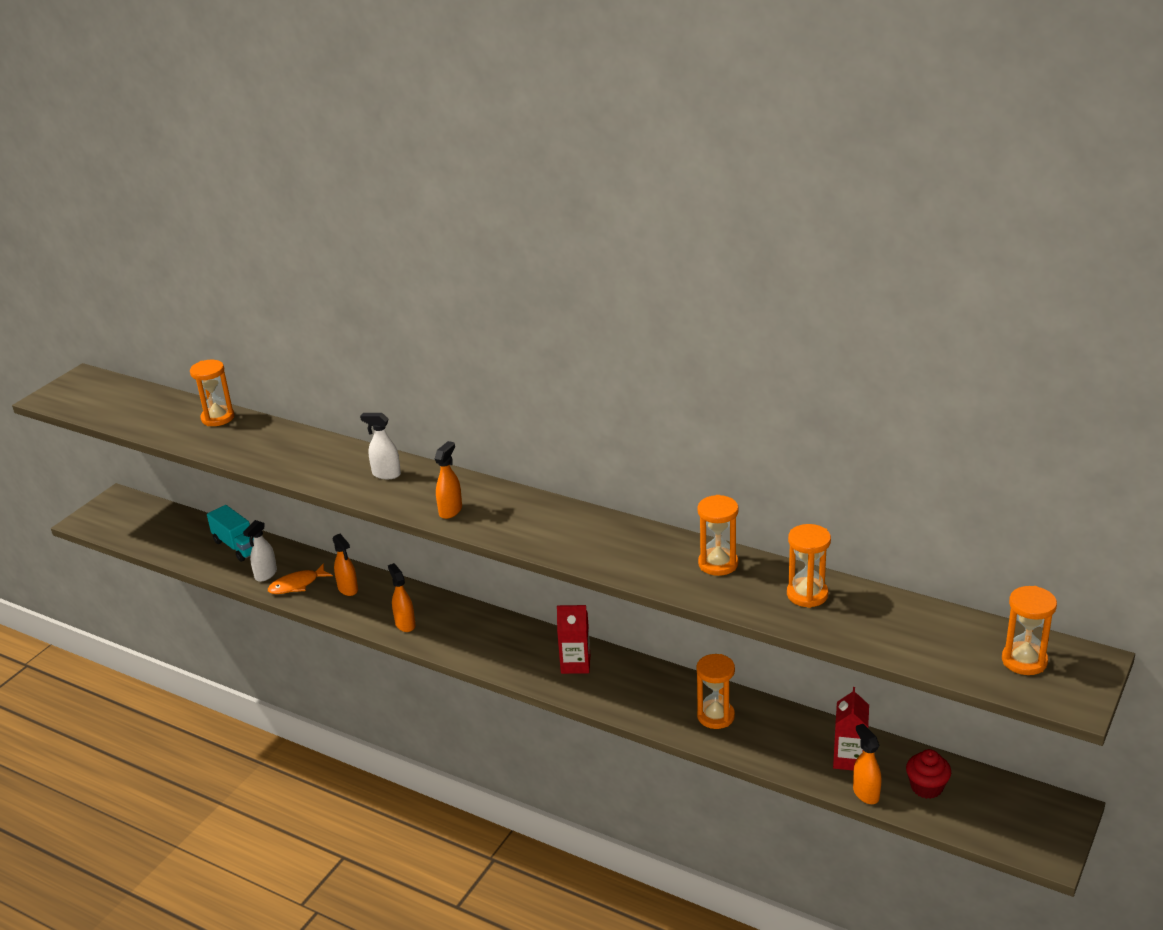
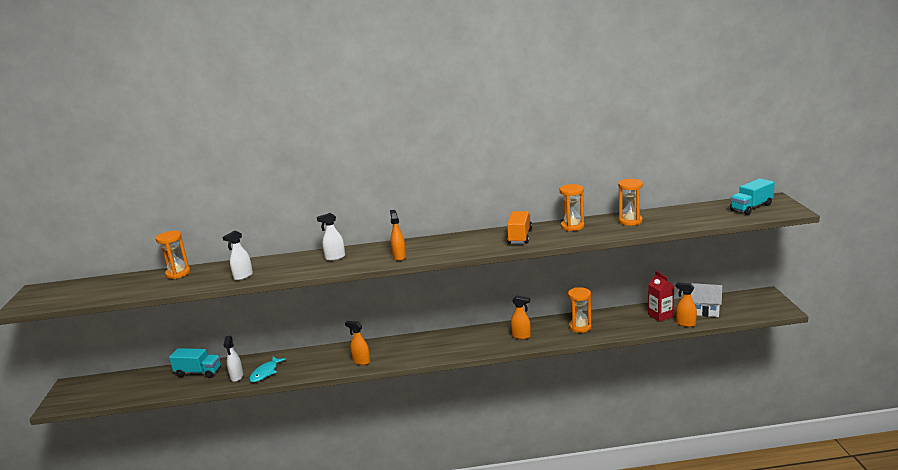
camera: 35 degrees left, 10 degrees down
orange fish [268,563,333,594] -> turquoise fish [249,357,286,382]
orange spray bottle [333,534,358,596] -> orange spray bottle moved to [511,296,531,339]
red carton [557,605,590,674] -> none
red cupcake [906,749,951,799] -> white house [691,283,722,317]
orange hourglass [1002,586,1057,675] -> turquoise truck [730,178,775,215]
none -> white spray bottle [223,230,253,280]
none -> orange truck [507,211,532,244]

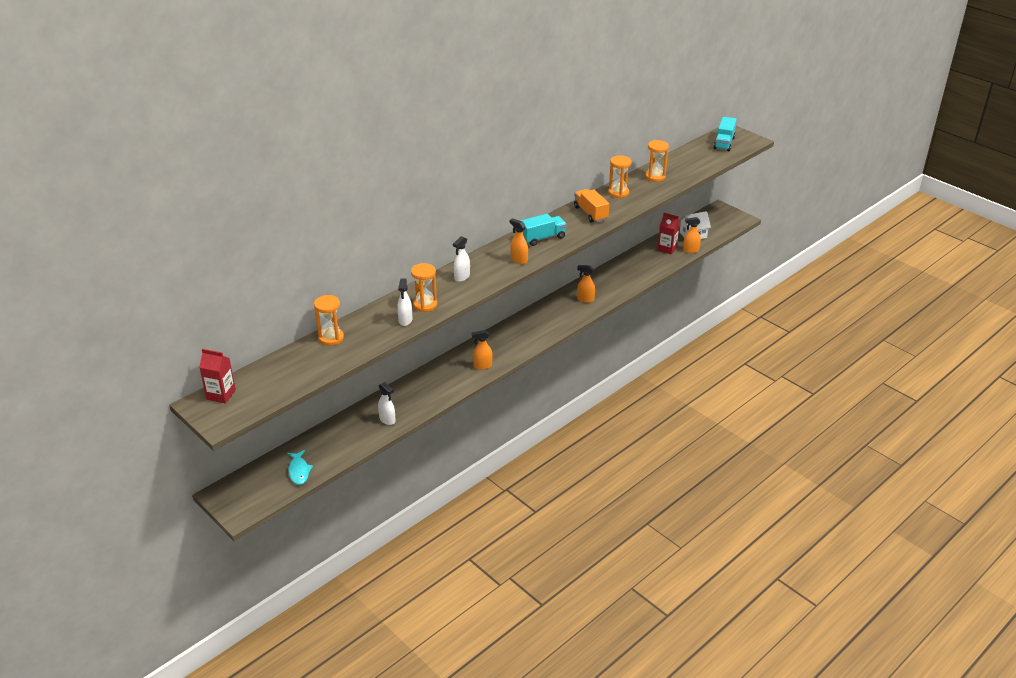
camera: 40 degrees left, 15 degrees up
turquoise truck [169,348,221,378] -> turquoise truck moved to [520,214,566,246]
turquoise fish [249,357,286,382] -> turquoise fish moved to [287,450,313,485]
orange spray bottle [511,296,531,339] -> orange spray bottle turned 150 degrees counterclockwise [577,265,595,303]
orange hourglass [568,287,592,333] -> orange hourglass moved to [411,263,437,312]
none -> red carton [199,349,236,404]

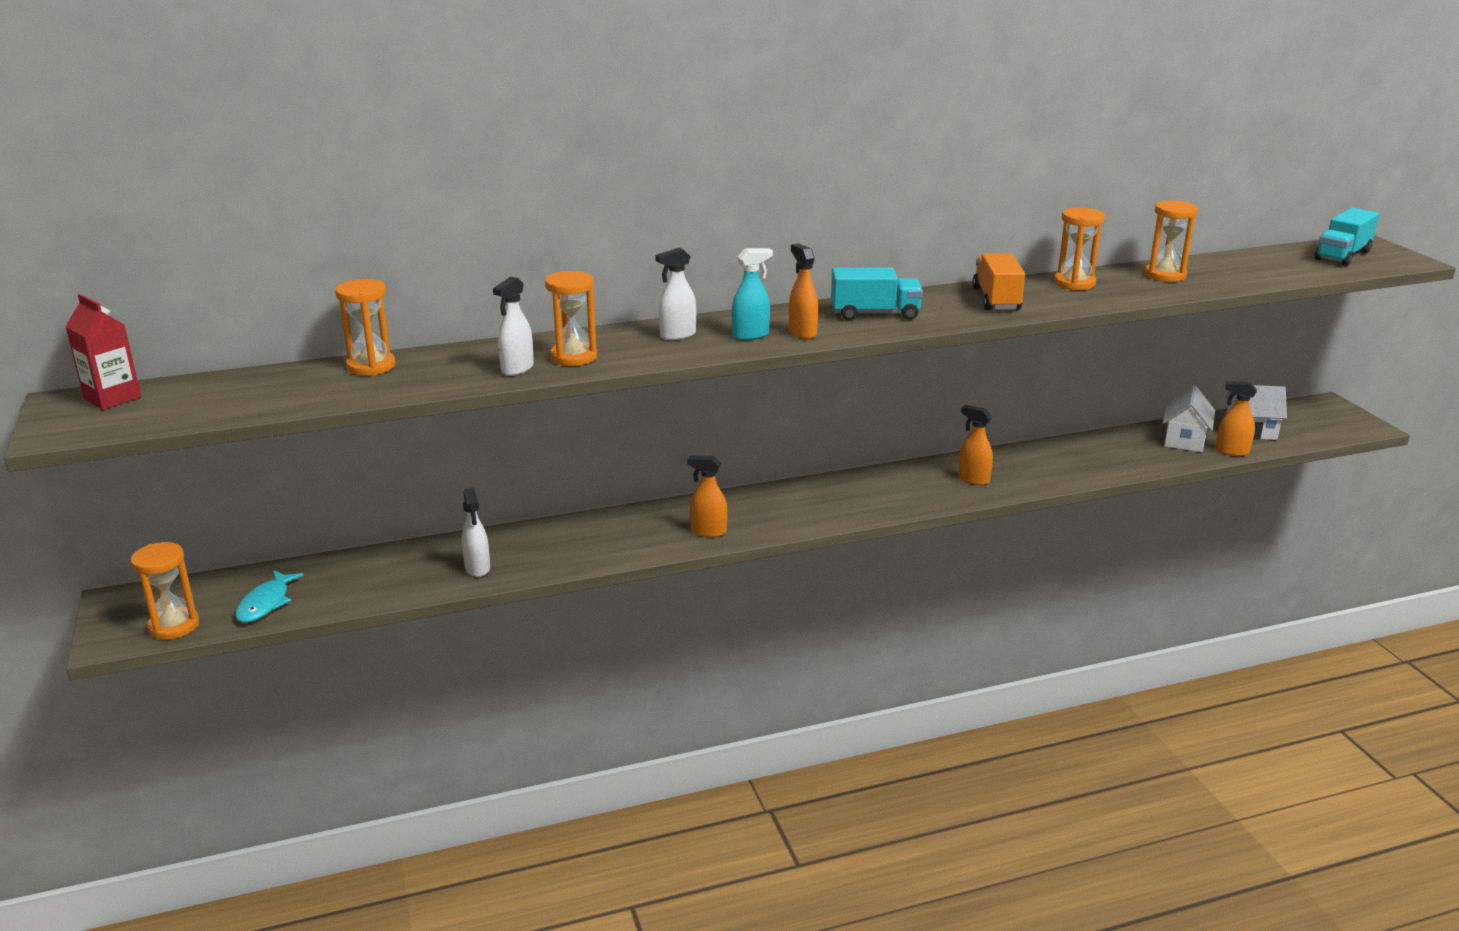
camera: 25 degrees right, 10 degrees down
red carton [657,213,680,255] -> white house [1163,385,1215,452]
none -> orange hourglass [130,542,199,640]
none -> turquoise spray bottle [732,248,773,340]

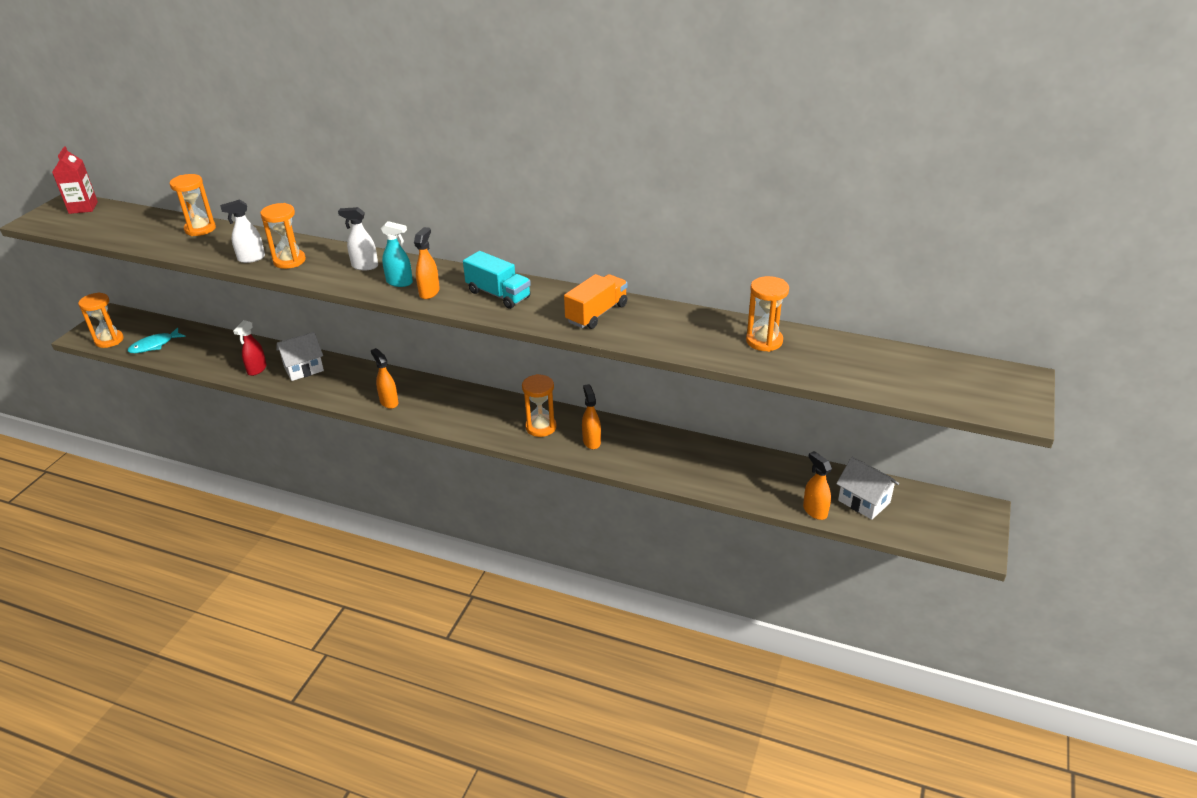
camera: 40 degrees right, 10 degrees up
white spray bottle [462,488,490,577] -> red spray bottle [233,320,267,376]
orange hourglass [1054,207,1105,290] -> orange hourglass moved to [522,374,556,437]
white house [1163,385,1215,452] -> white house moved to [276,332,324,381]
turquoise truck [1315,207,1380,266] -> none

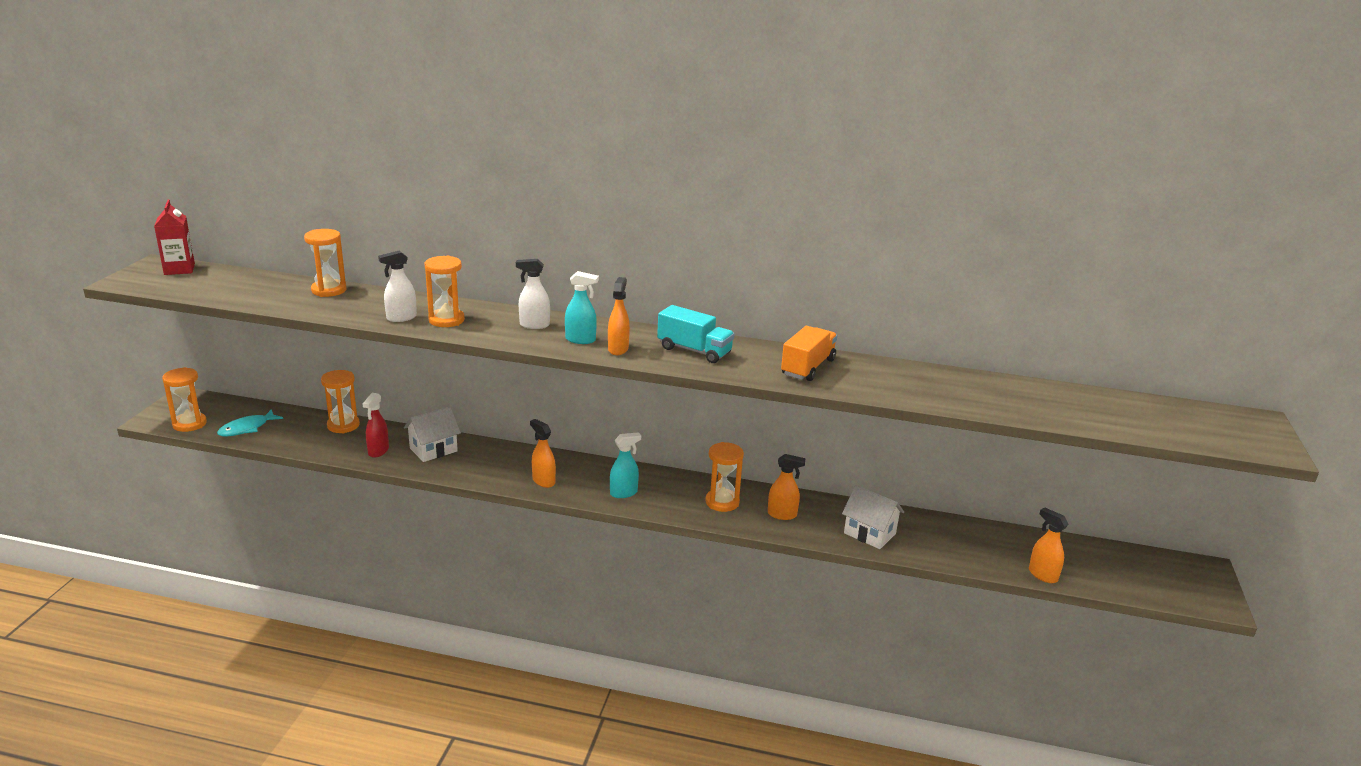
camera: 10 degrees left, 10 degrees down
orange spray bottle [582,384,601,449] -> orange spray bottle turned 120 degrees clockwise [768,454,805,520]
orange hourglass [746,276,789,352] -> orange hourglass moved to [321,370,360,433]
white house [836,456,899,520] -> white house moved to [842,485,904,549]
none -> turquoise spray bottle [610,432,641,498]

